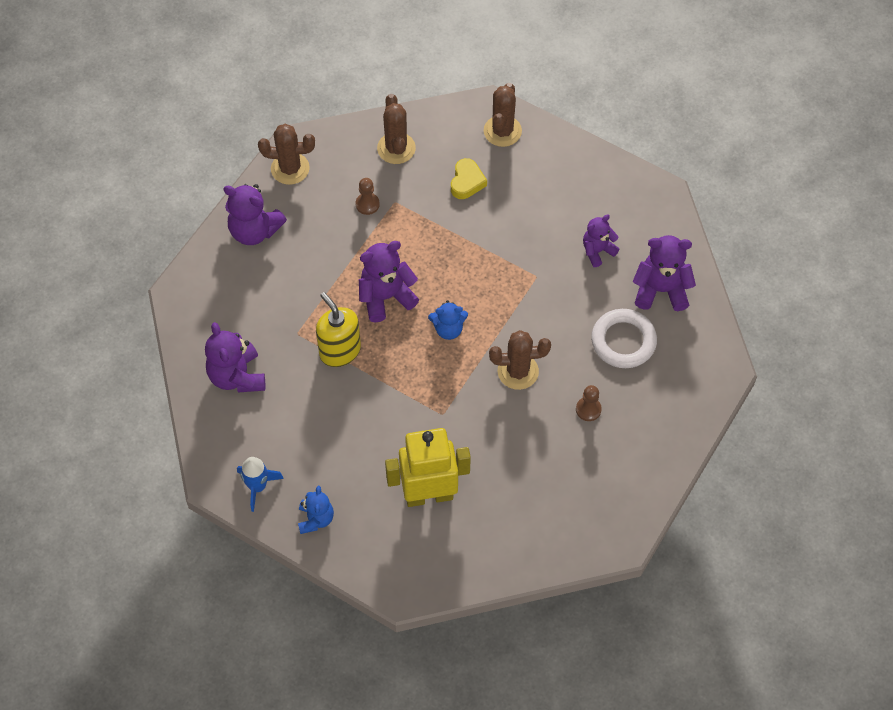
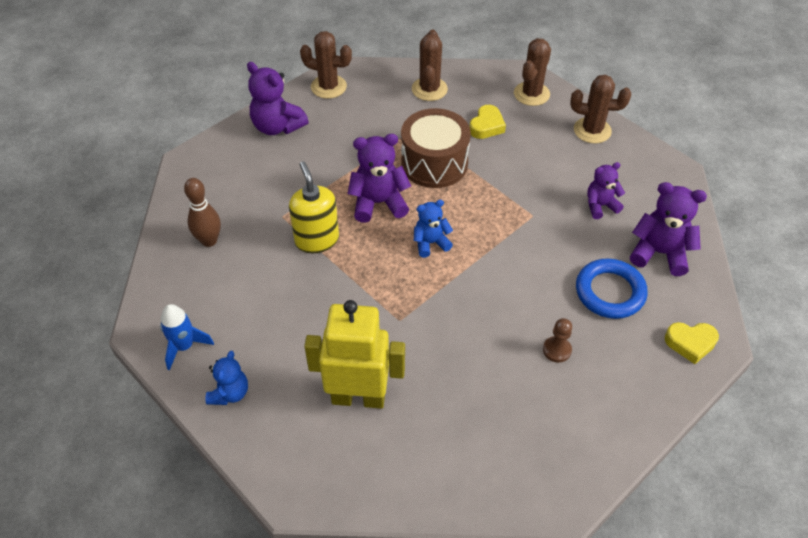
camera: 15 degrees right, 10 degrees down
purple teddy bear [205,322,265,392] -> brown bowling pin [184,178,221,247]
brown pawn [356,178,380,215] -> none
blue teddy bear [428,300,468,340] -> blue teddy bear turned 150 degrees clockwise [414,200,453,258]
brown cactus [489,330,551,390] -> brown cactus moved to [570,75,631,143]
white ring [591,309,657,368] -> blue ring [576,258,648,319]
none -> brown drum [401,108,471,188]
none -> yellow heart [665,322,719,364]

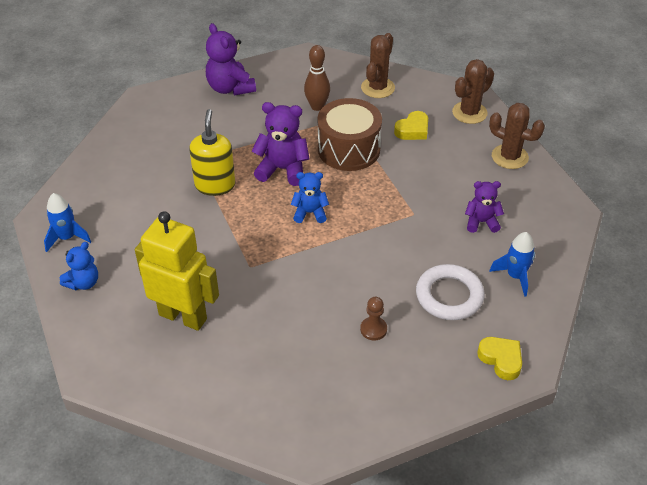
camera: 20 degrees right, 5 degrees down
brown bowling pin [184,178,221,247] -> brown bowling pin moved to [304,45,330,111]
brown cactus [300,31,352,99] -> none
blue ring [576,258,648,319] -> white ring [416,264,485,320]
purple teddy bear [630,182,707,276] -> blue rocket [489,232,535,297]
yellow heart [665,322,719,364] -> yellow heart turned 150 degrees counterclockwise [477,337,522,380]

